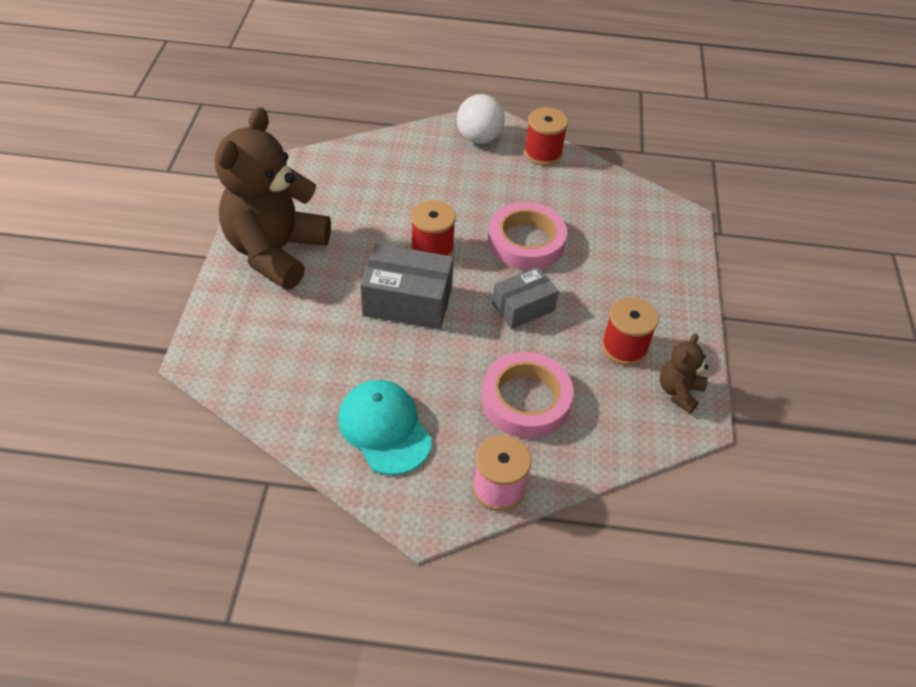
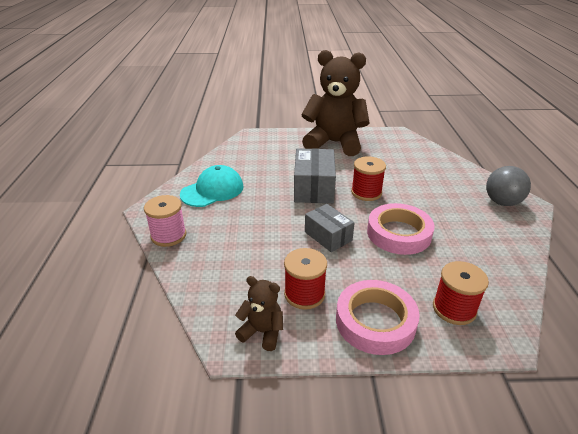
camera: 85 degrees right, 15 degrees down
white ball [457,94,505,144] -> grey ball [486,166,531,206]
pink tape [481,352,574,439] -> pink tape moved to [336,280,420,355]
red spool [524,107,568,166] -> red spool moved to [433,261,489,325]

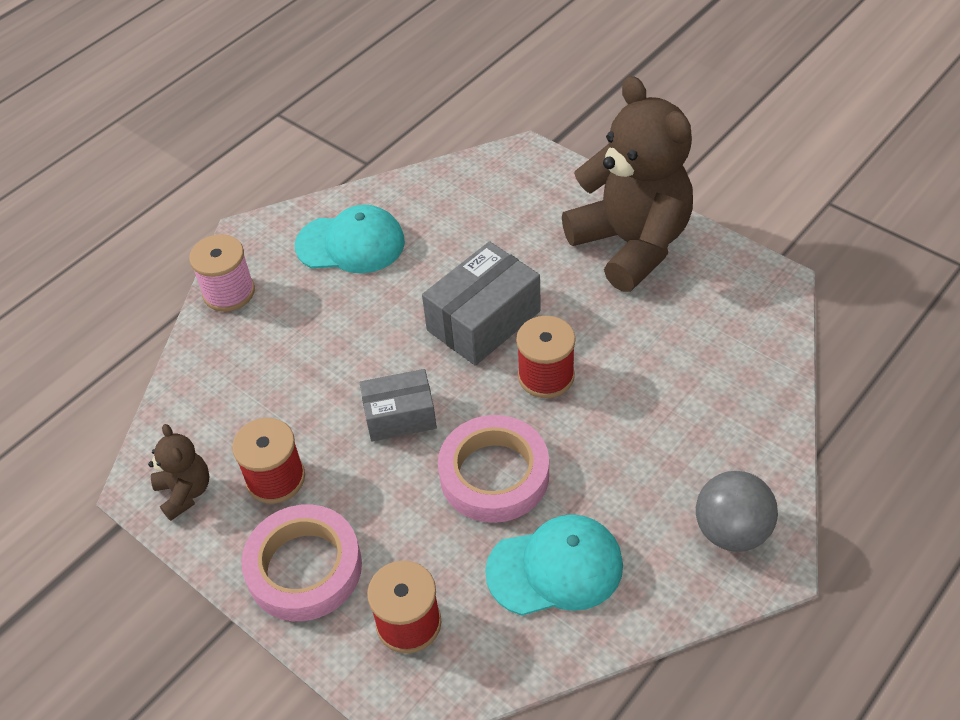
camera: 45 degrees right, 15 degrees up
grey box [305,204,355,252] -> grey box turned 75 degrees clockwise [360,369,437,441]
none -> turquoise cap [485,514,623,616]

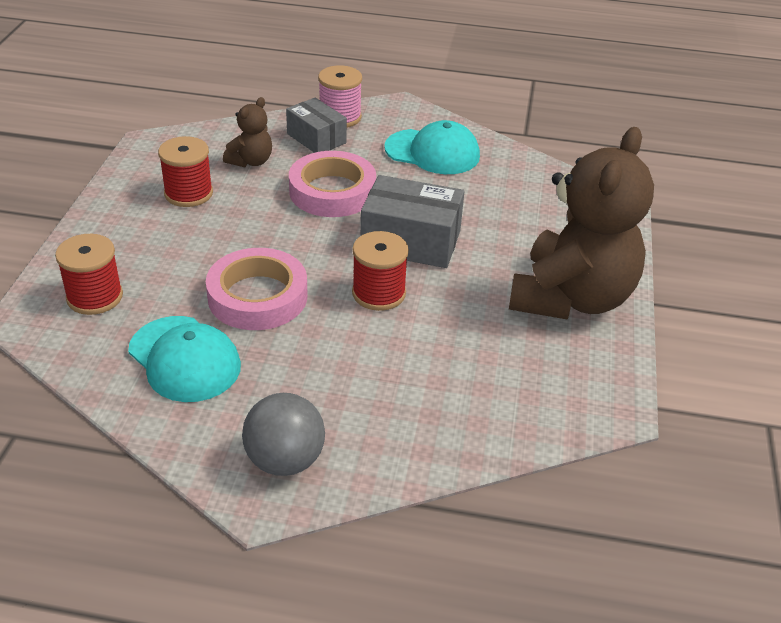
camera: 55 degrees right, 10 degrees down
brown teddy bear [148,424,210,521] -> brown teddy bear moved to [223,97,272,167]
pink tape [241,504,362,621] -> pink tape moved to [289,151,376,217]
turquoise cap [295,205,405,273] -> turquoise cap turned 45 degrees counterclockwise [384,120,480,174]
grey box [360,369,437,441] -> grey box moved to [286,98,347,153]

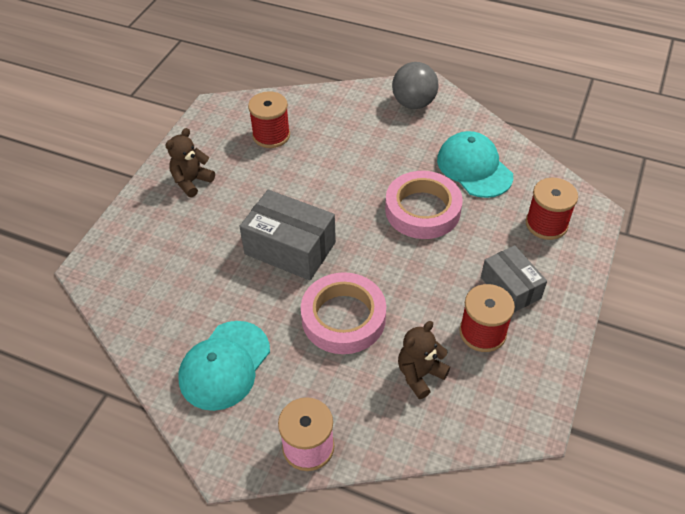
camera: 165 degrees left, 10 degrees up
grey box [286,98,347,153] -> grey box moved to [481,245,547,312]
red spool [352,231,409,311] -> red spool moved to [248,91,290,148]
turquoise cap [384,120,480,174] -> turquoise cap turned 90 degrees counterclockwise [179,321,270,411]
brown teddy bear [509,127,654,320] -> brown teddy bear [165,128,215,197], size x0.44

